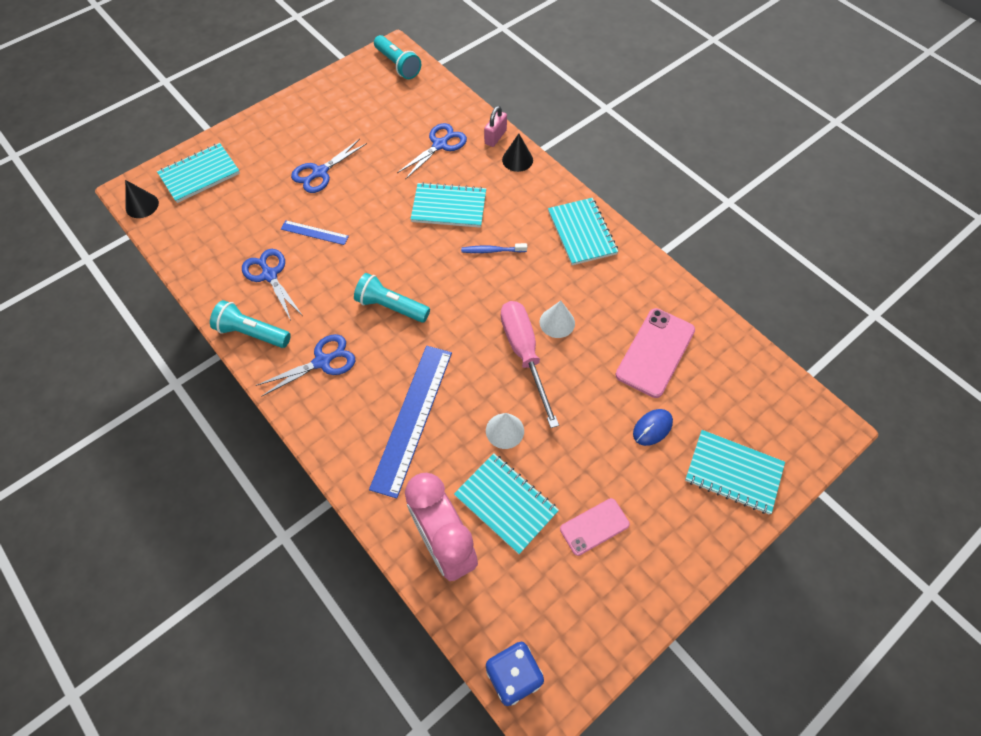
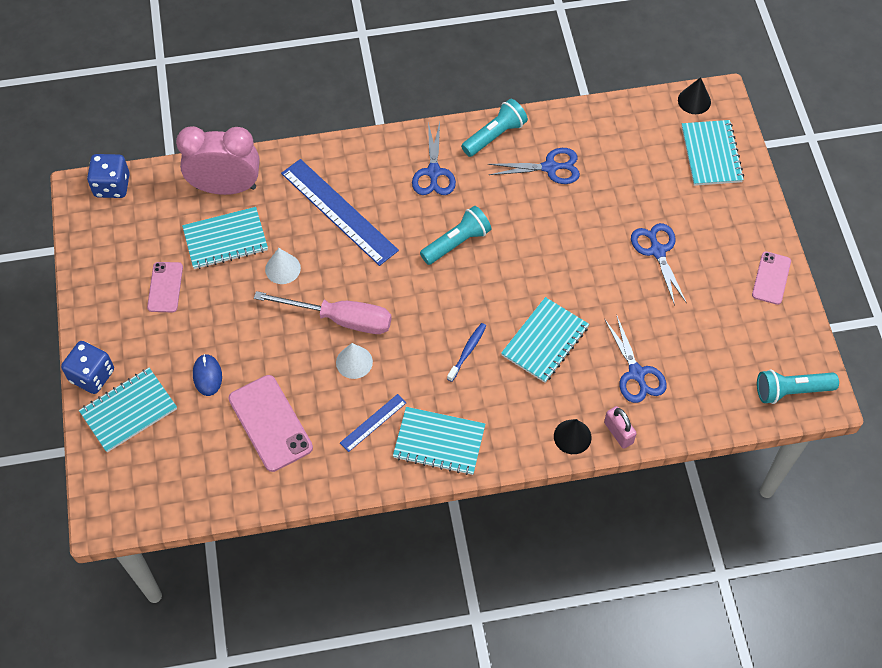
camera: 120 degrees right, 0 degrees up
blue ruler [281,220,349,245] -> blue ruler moved to [340,394,407,452]
none -> blue dice [61,341,114,394]
none -> pink phone [752,251,791,305]

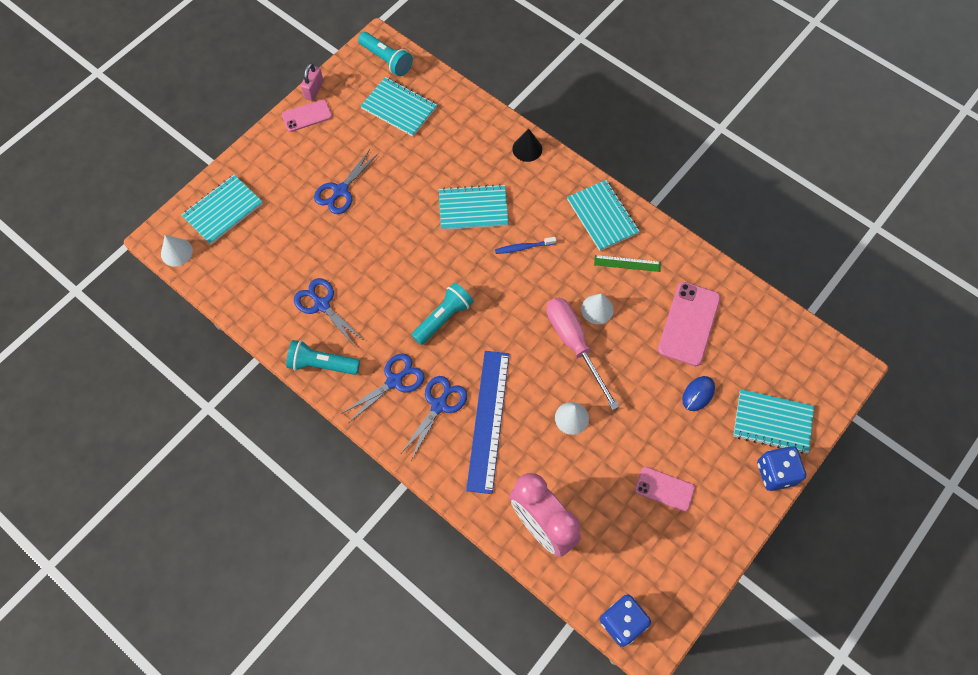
camera: 130 degrees left, 5 degrees up
pink phone [147,262,183,312] -> pink phone turned 60 degrees clockwise [635,467,695,512]
turquoise notebook [182,207,268,269] -> turquoise notebook moved to [361,77,437,137]
blue ruler [340,394,407,452] -> green ruler [594,255,661,272]
turquoise flashlight [420,206,491,265] -> turquoise flashlight turned 120 degrees clockwise [412,283,474,345]
pink padlock [604,406,637,449] -> pink padlock moved to [301,63,324,101]
blue scissors [605,314,667,403] -> blue scissors moved to [401,376,467,460]
black cone [678,77,711,114] -> white cone [161,235,193,267]

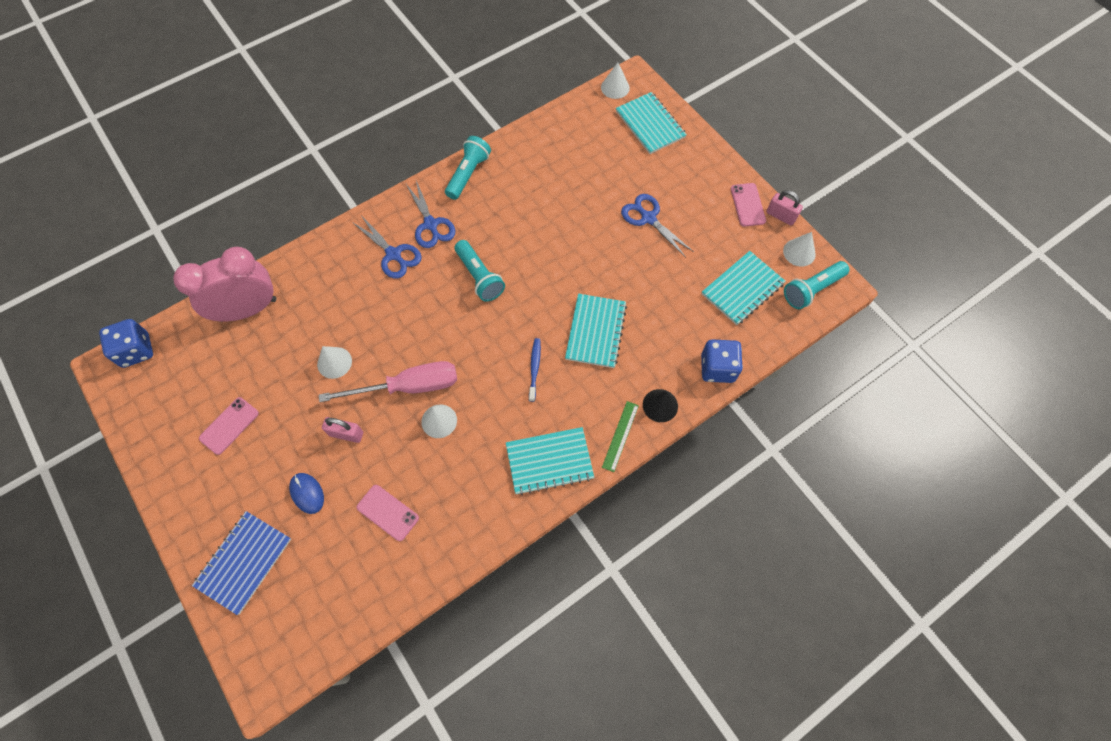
camera: 105 degrees right, 0 degrees up
blue scissors [294,278,365,348] -> none
blue ruler [466,351,509,494] -> none
green ruler [594,255,661,272] -> green ruler moved to [602,401,639,472]
pink phone [658,282,721,366] -> pink phone [356,485,419,541], size x0.61
turquoise notebook [733,389,814,454] -> blue notebook [192,511,291,615]
blue dice [757,446,806,491] -> blue dice moved to [701,339,743,383]
none -> pink padlock [322,417,363,443]
none -> white cone [783,232,816,267]

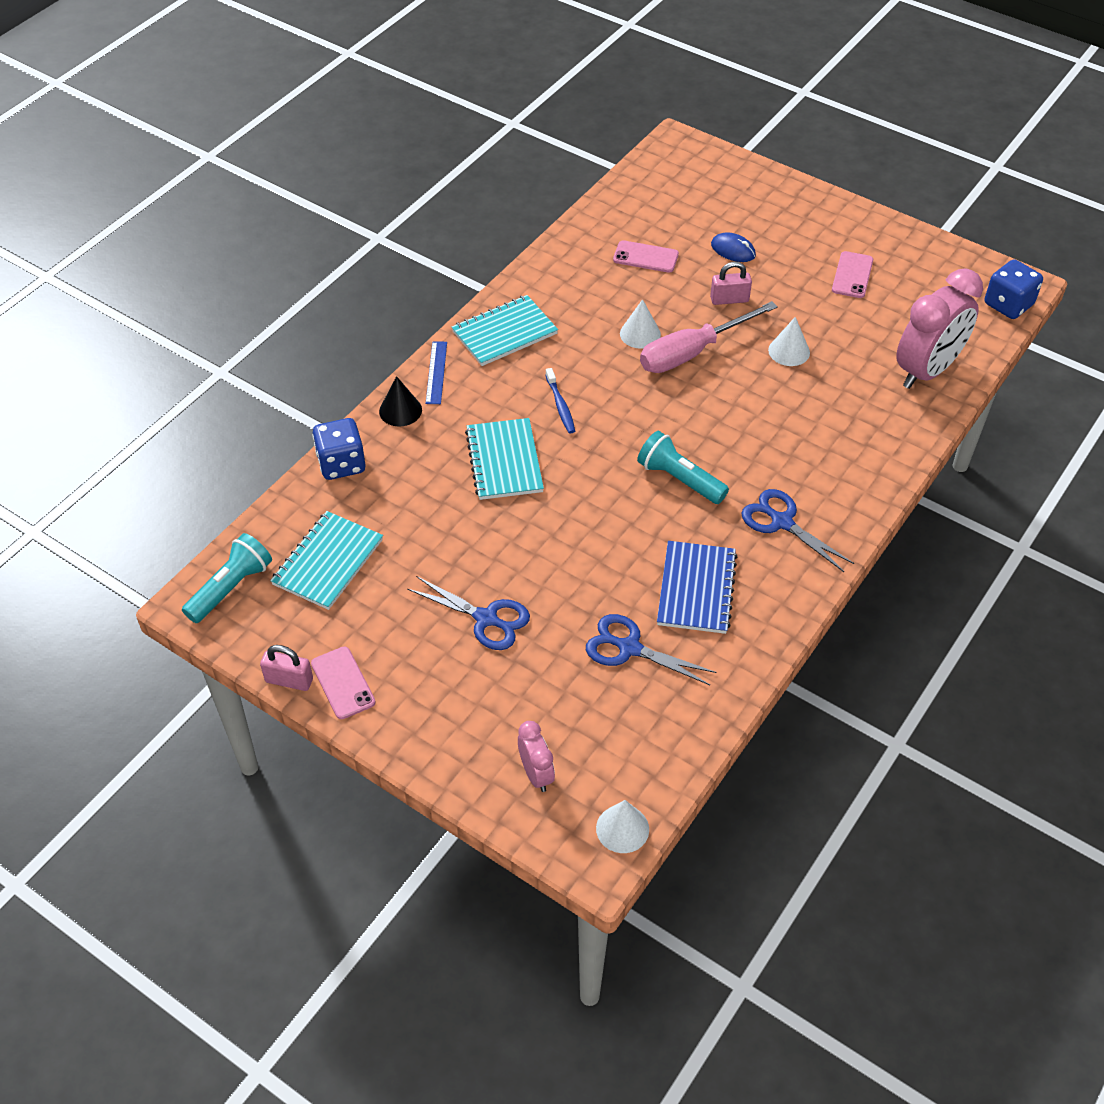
camera: 160 degrees right, 15 degrees down
blue notebook [192,511,291,615] -> blue notebook moved to [657,541,737,634]
blue scissors [352,217,422,279] -> blue scissors moved to [586,614,717,685]
turquoise flashlight [445,136,491,200] -> none
green ruler [602,401,639,472] -> blue ruler [426,341,447,404]
turquoise notebook [616,92,687,154] -> pink clock [518,721,555,792]
white cone [783,232,816,267] -> none

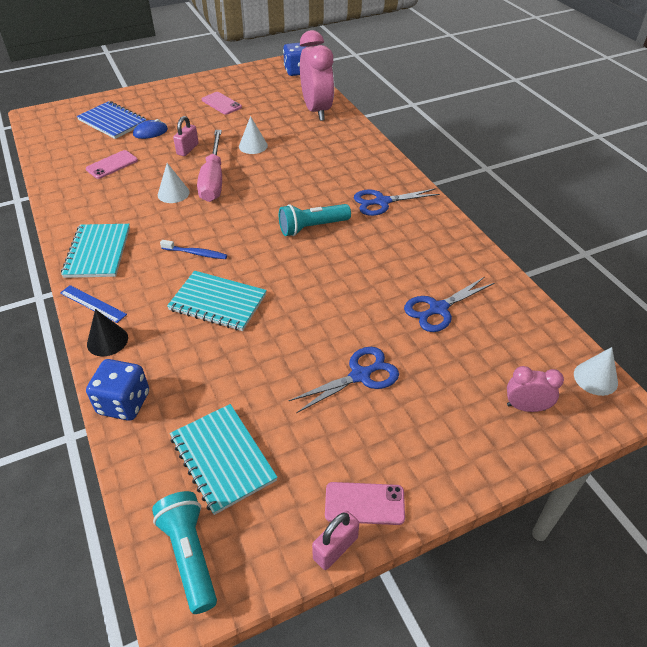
camera: 60 degrees left, 5 degrees down
blue notebook [657,541,737,634] -> blue notebook moved to [77,101,147,139]

